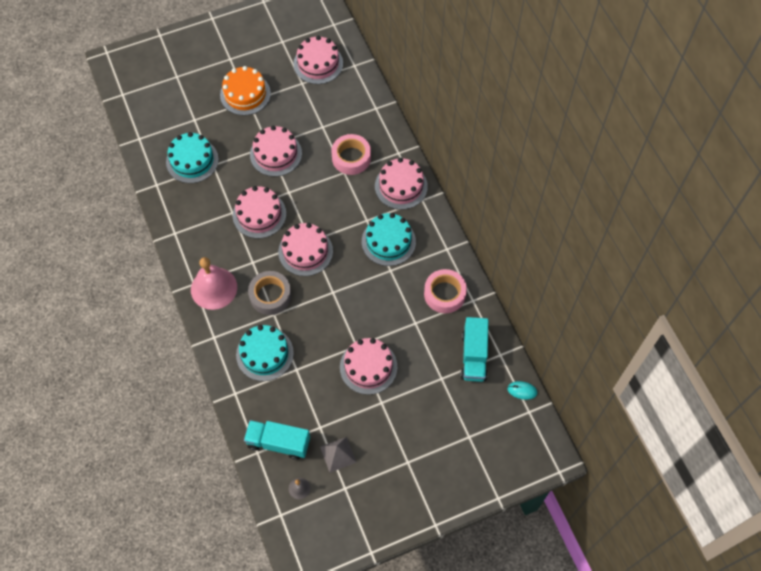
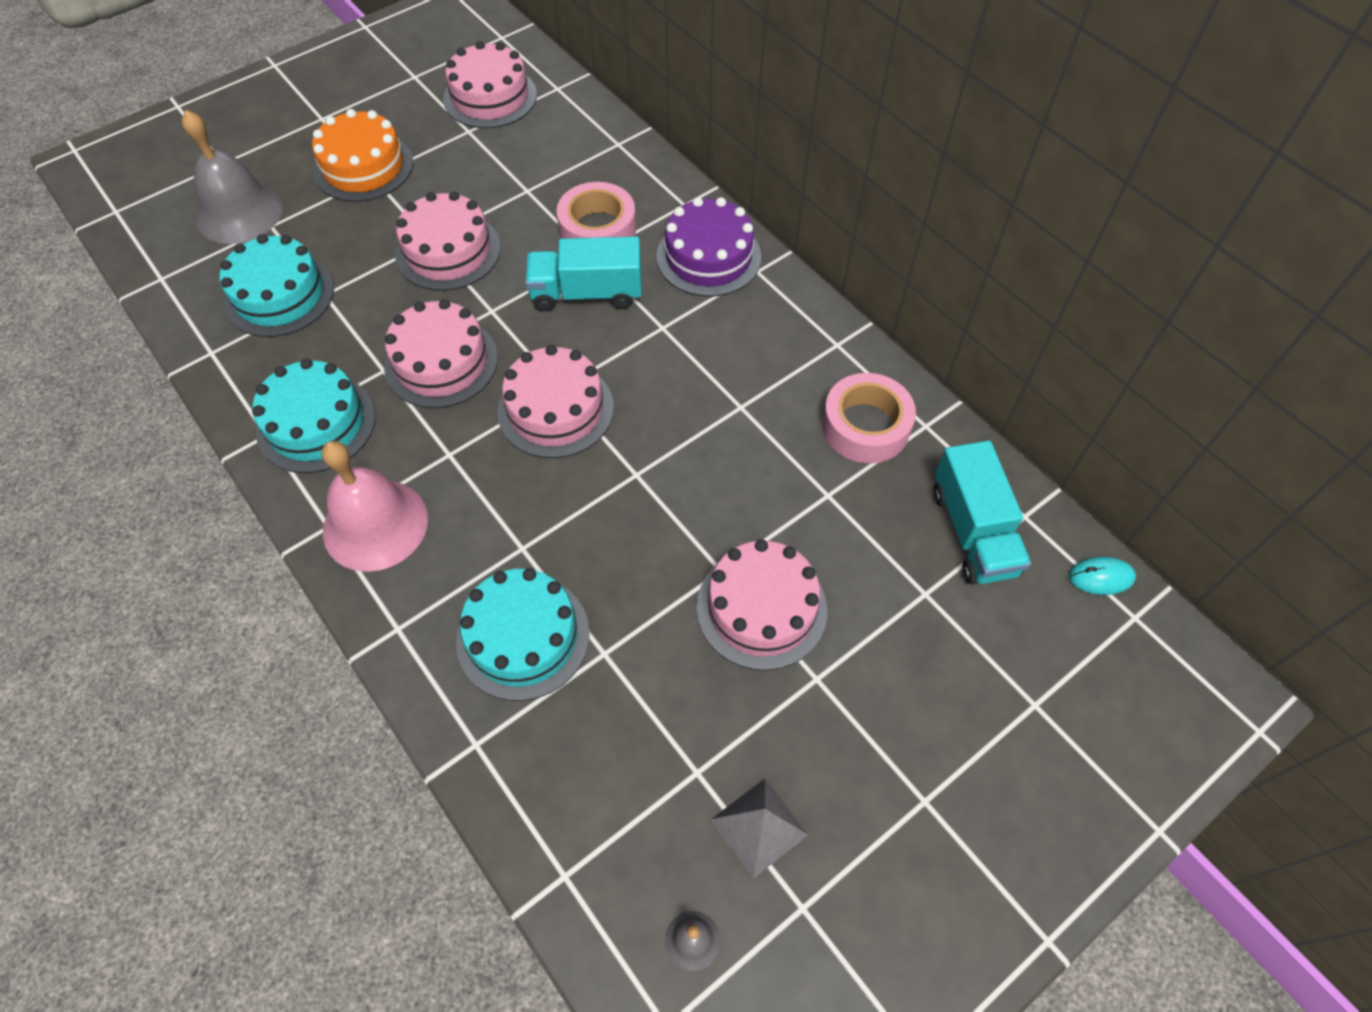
camera: 15 degrees left, 5 degrees down
turquoise truck [244,420,310,460] -> turquoise truck moved to [525,236,642,311]
grey tape [248,271,292,315] -> none
turquoise cake [362,213,416,266] -> turquoise cake moved to [252,358,376,473]
pink cake [375,158,428,210] -> purple cake [656,197,761,297]
none -> grey bell [182,110,283,244]

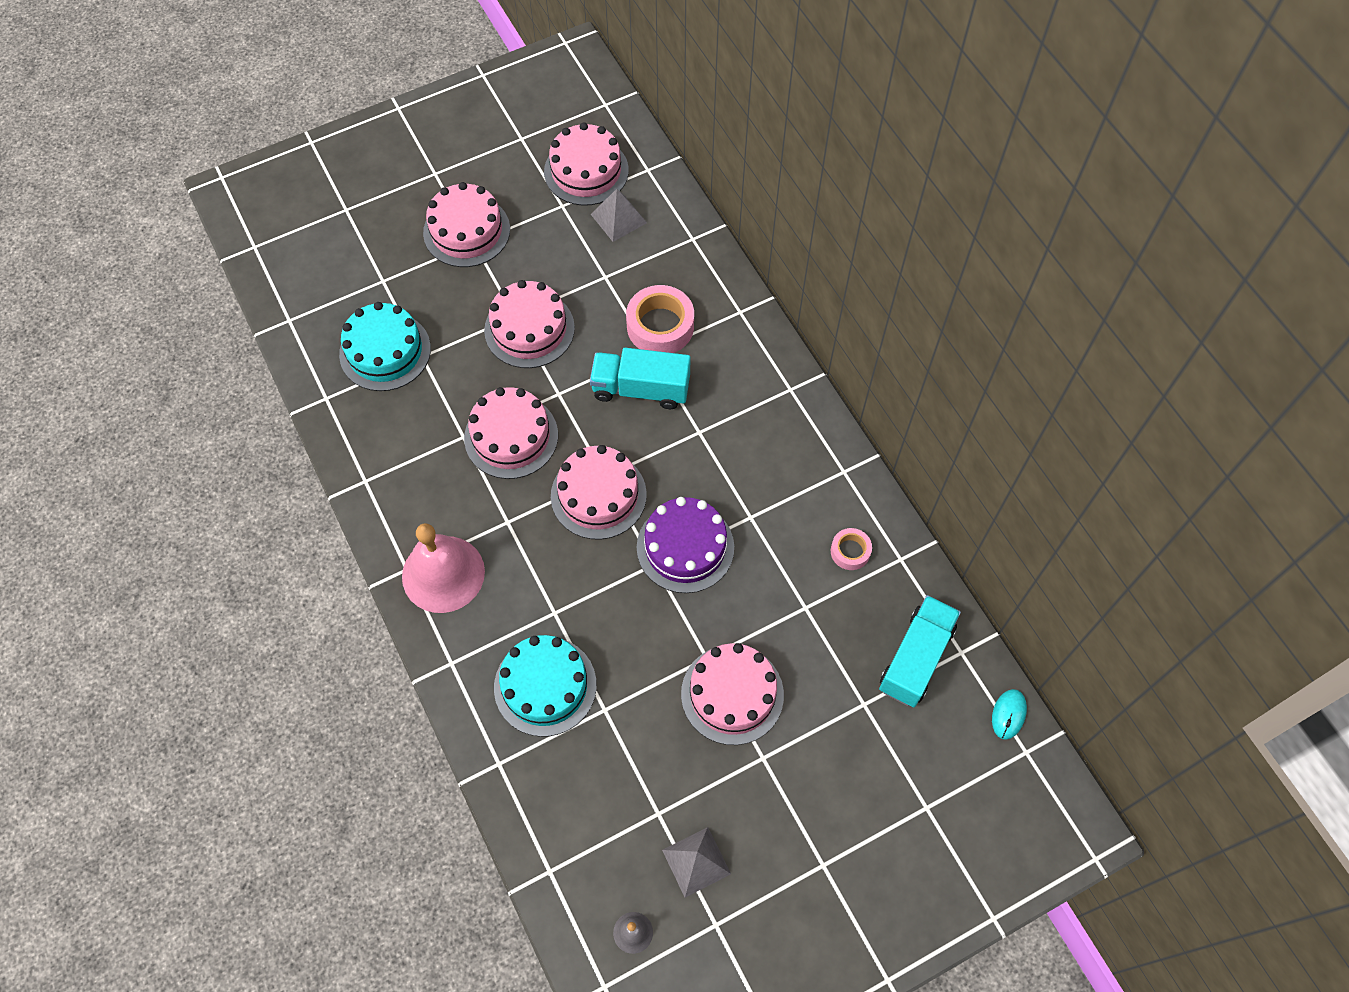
camera: 10 degrees right, 5 degrees up
grey bell [182,110,283,244] -> none
turquoise cake [252,358,376,473] -> none
orange cake [312,109,413,202] -> pink cake [423,182,510,267]
purple cake [656,197,761,297] -> purple cake moved to [637,497,734,593]
pink tape [822,373,916,463] -> pink tape [831,528,872,570], size x0.54
turquoise truck [933,441,1031,584] -> turquoise truck turned 150 degrees counterclockwise [879,595,961,707]
turquoise mouse [1069,557,1136,595] -> turquoise mouse turned 75 degrees counterclockwise [992,689,1027,740]
none -> grey pyramid [591,189,647,242]

